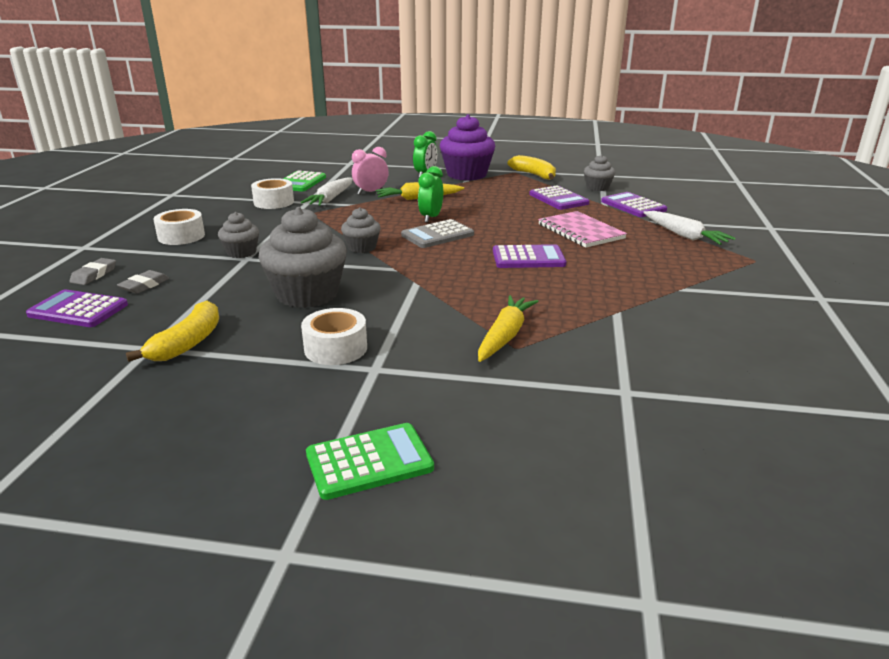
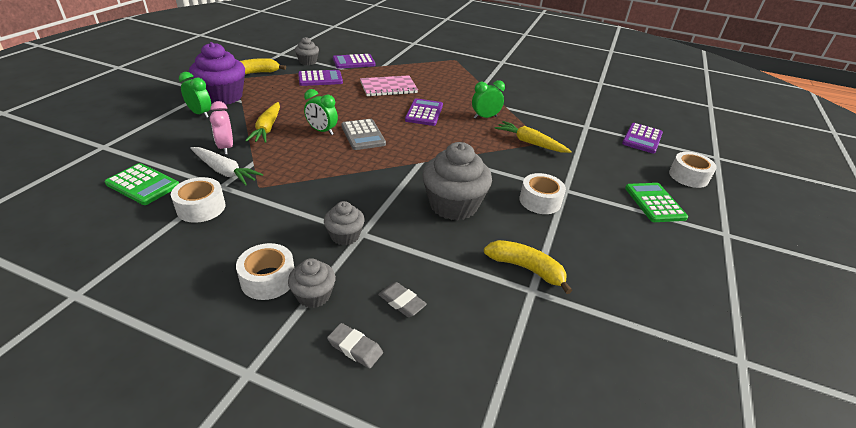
camera: 80 degrees left, 10 degrees up
purple calculator [26,289,128,327] -> purple calculator moved to [622,123,663,154]
grey cupcake [341,207,381,253] -> grey cupcake moved to [288,258,336,308]
white carrot [643,211,735,245] -> none
none -> green clock [472,80,505,119]
none -> white tape [669,152,717,188]

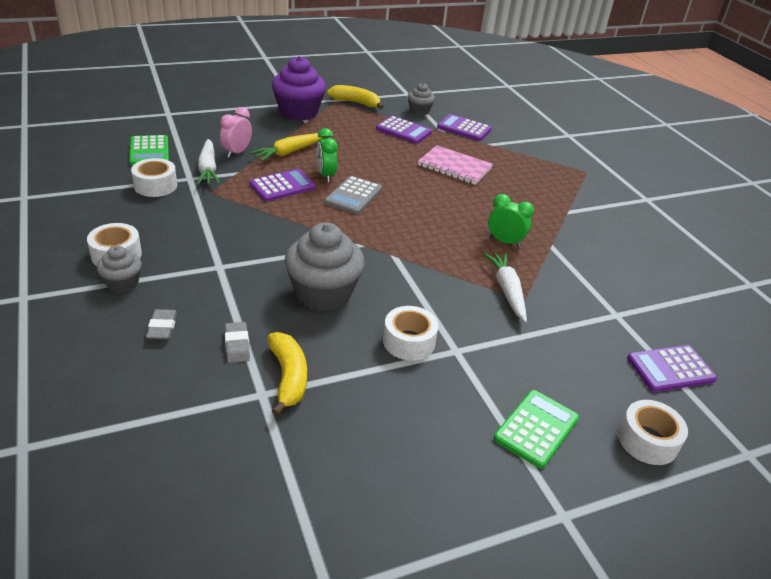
camera: 45 degrees right, 0 degrees up
green clock [179,72,211,118] -> none
grey cupcake [324,201,365,245] -> none
grey eraser [327,323,383,369] -> grey eraser moved to [225,322,250,363]
purple calculator [405,98,443,126] -> purple calculator moved to [249,169,316,202]
yellow carrot [494,121,572,153] -> white carrot [483,252,527,322]

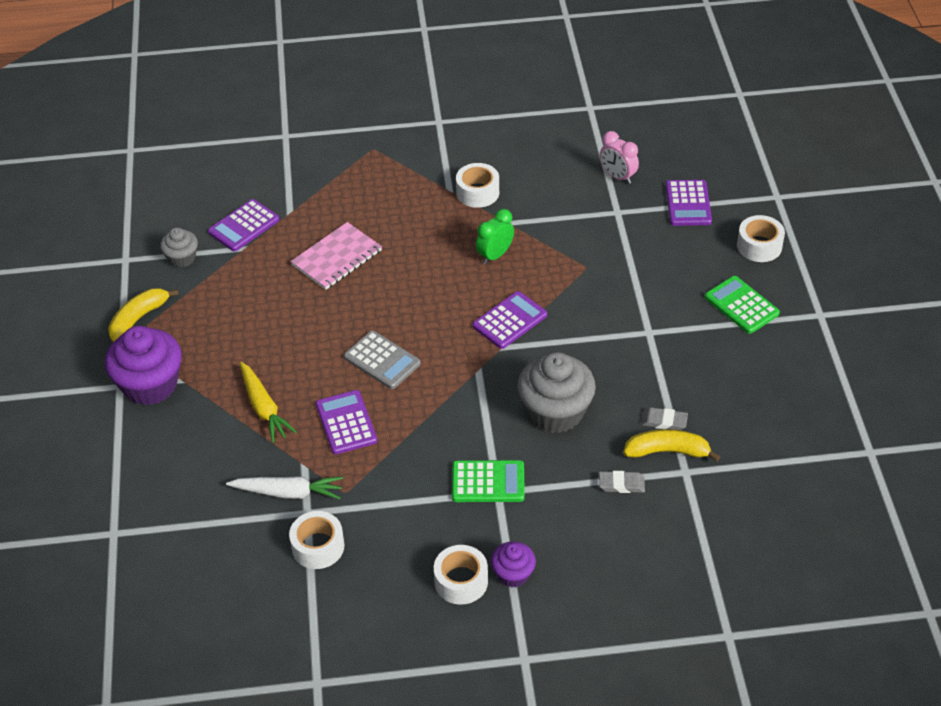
camera: 70 degrees left, 10 degrees up
grey cupcake [97,245,142,293] -> purple cupcake [491,541,536,587]
green calculator [129,135,169,166] -> green calculator moved to [452,460,525,502]
grey eraser [146,309,177,340] -> grey eraser moved to [641,407,688,430]
pink clock [220,107,252,158] -> pink clock moved to [600,131,639,184]
green clock [317,128,338,182] -> none
purple calculator [376,116,432,144] -> purple calculator moved to [473,291,547,349]
white tape [383,306,438,361] -> white tape moved to [456,163,499,208]
white carrot [483,252,527,322] -> none

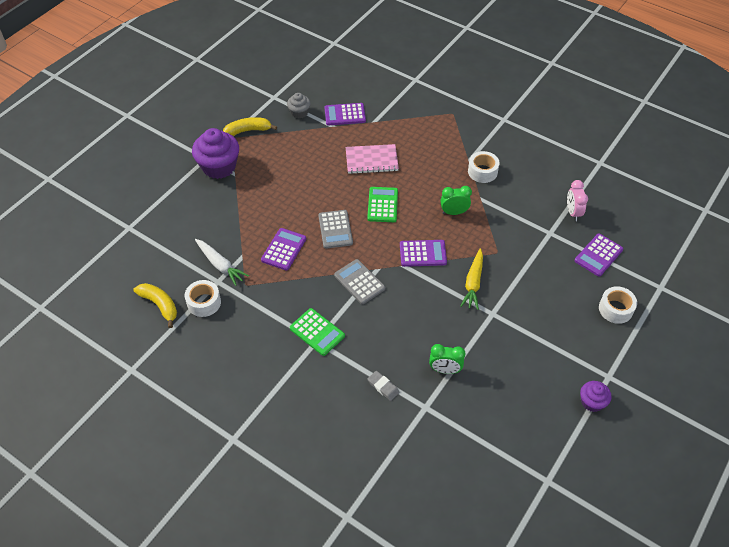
camera: 40 degrees right, 5 degrees up
yellow carrot [240,362,297,443] -> yellow carrot moved to [460,248,483,310]
white tape [434,545,488,605] -> none
purple cupcake [491,541,536,587] -> purple cupcake moved to [580,381,611,412]
grey cupcake [517,352,596,433] -> none
yellow banana [623,429,720,461] -> yellow banana moved to [133,283,177,328]
grey eraser [641,407,688,430] -> green clock [429,344,465,374]
green calculator [705,276,780,334] -> green calculator moved to [367,187,398,222]
none -> grey calculator [334,259,385,304]

